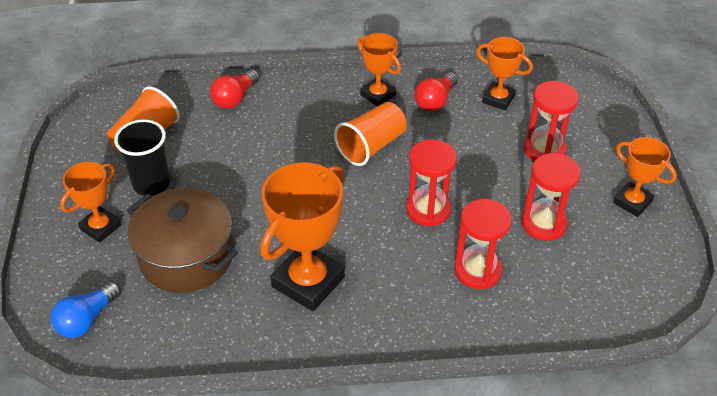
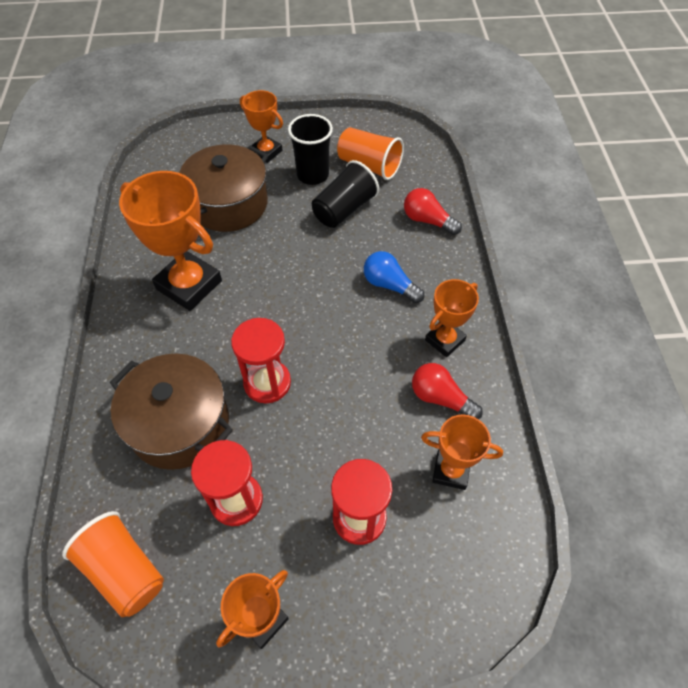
camera: 90 degrees right, 10 degrees up
blue light bulb [51,282,121,338] -> blue light bulb moved to [364,251,424,303]
orange cup [334,102,407,166] -> orange cup moved to [62,511,164,617]
red hourglass [454,199,512,289] -> brown pot [110,353,233,470]
orange trophy [476,37,533,110] -> orange trophy turned 75 degrees clockwise [421,414,503,490]
none -> black cup [312,160,379,228]

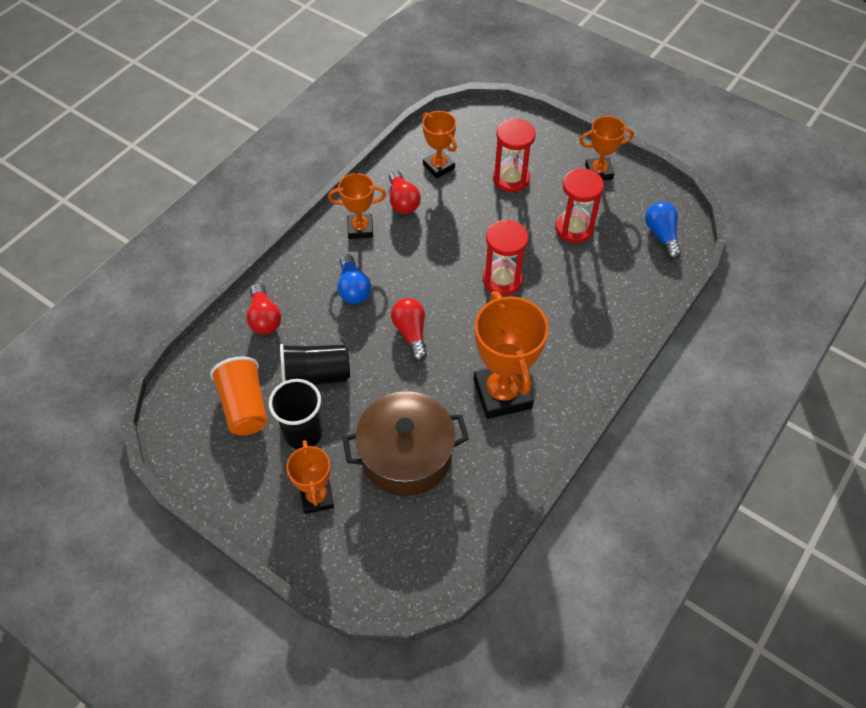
camera: 140 degrees left, 0 degrees up
orange cup [62,511,164,617] -> blue light bulb [645,201,681,259]
brown pot [110,353,233,470] -> none
none -> red light bulb [391,298,427,361]

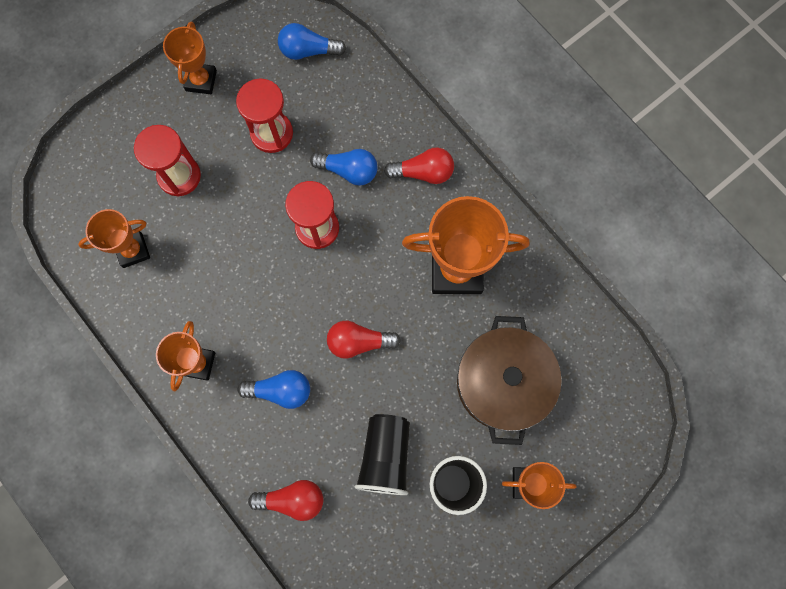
camera: 75 degrees left, 20 degrees up
orange cup [210,357,268,436] -> none
red light bulb [389,170,421,214] -> red light bulb moved to [384,147,454,184]
none -> blue light bulb [310,149,378,186]

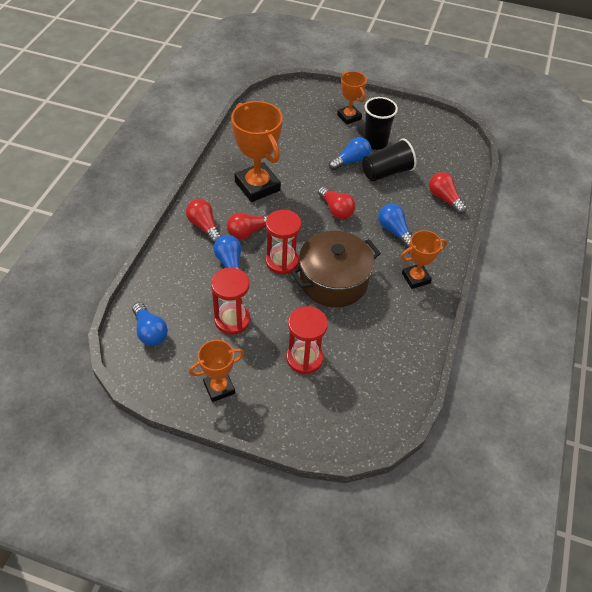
camera: 125 degrees left, 25 degrees down
orange trophy [78,209,150,268] -> none
brown pot [457,316,562,445] -> brown pot moved to [291,231,381,307]
none -> red light bulb [227,213,269,240]
none -> blue light bulb [329,137,371,170]

